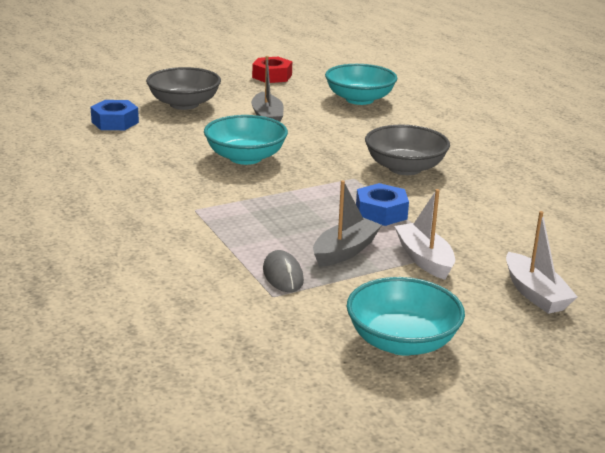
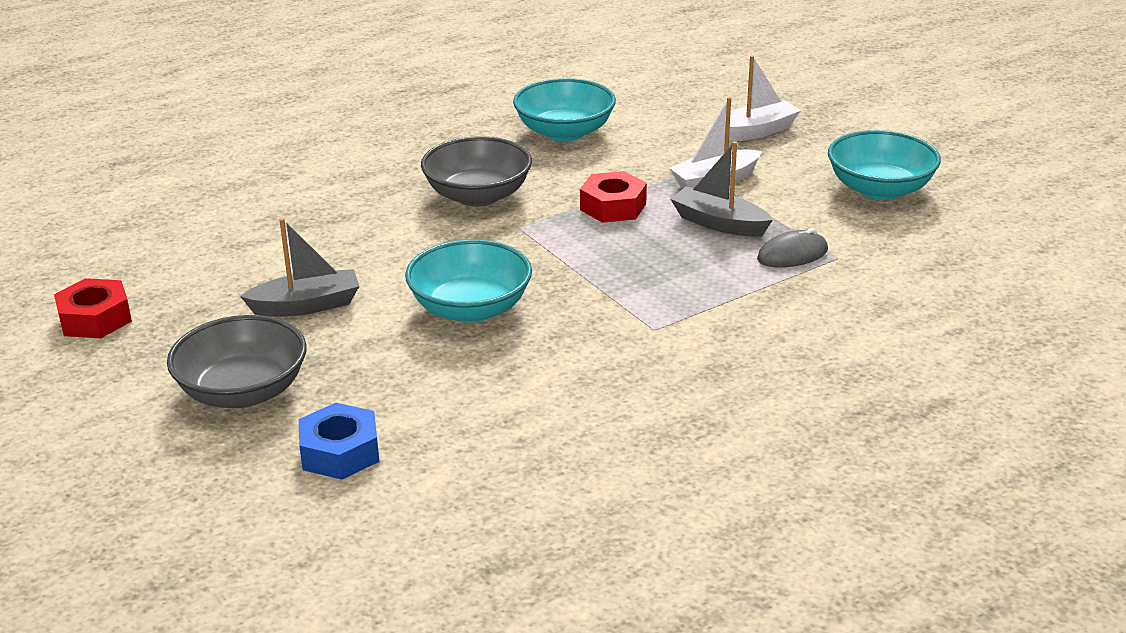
camera: 95 degrees left, 5 degrees up
turquoise bowl [325,64,397,105] -> turquoise bowl moved to [513,78,616,141]
blue nut [356,183,409,226] -> red nut [580,171,647,223]

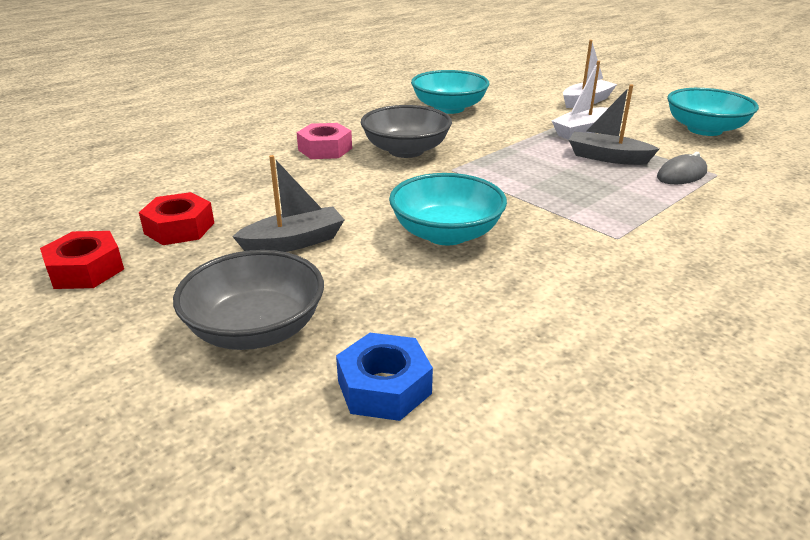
camera: 10 degrees left, 0 degrees up
red nut [580,171,647,223] -> red nut moved to [139,192,214,245]
none -> pink nut [297,123,352,159]

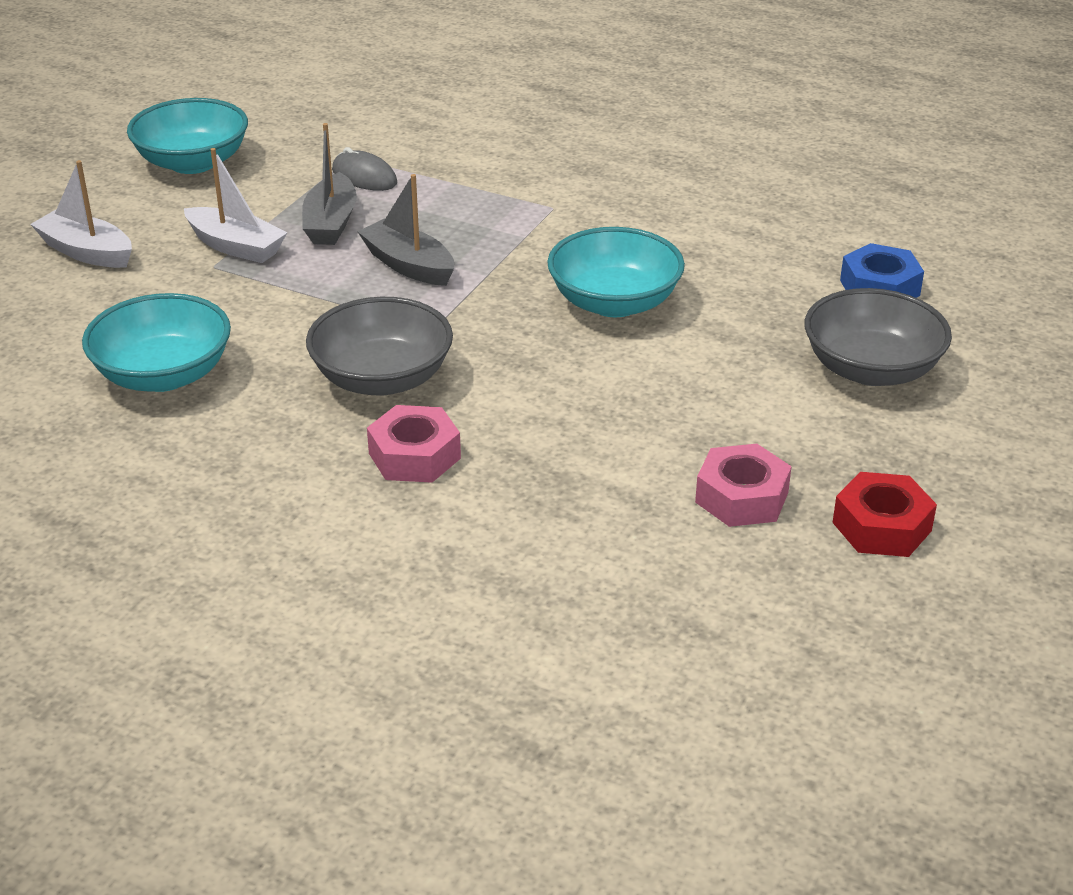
camera: 110 degrees left, 5 degrees up
red nut [139,192,214,245] -> pink nut [695,444,792,527]
grey boat [232,155,344,252] -> grey boat moved to [357,174,454,286]

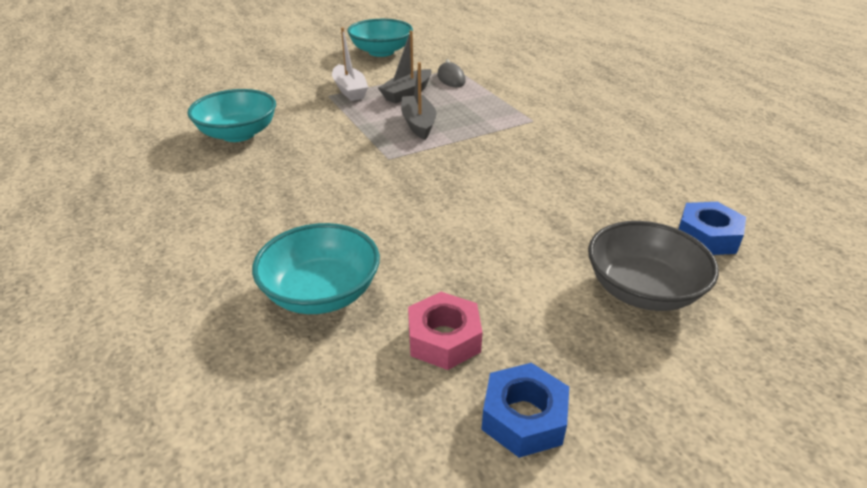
camera: 35 degrees right, 0 degrees up
white boat [30,160,132,268] -> none
grey bowl [306,297,453,396] -> none
pink nut [367,405,461,483] -> none
turquoise bowl [547,227,685,317] -> turquoise bowl moved to [252,223,380,314]
red nut [832,472,937,557] -> blue nut [481,363,569,458]

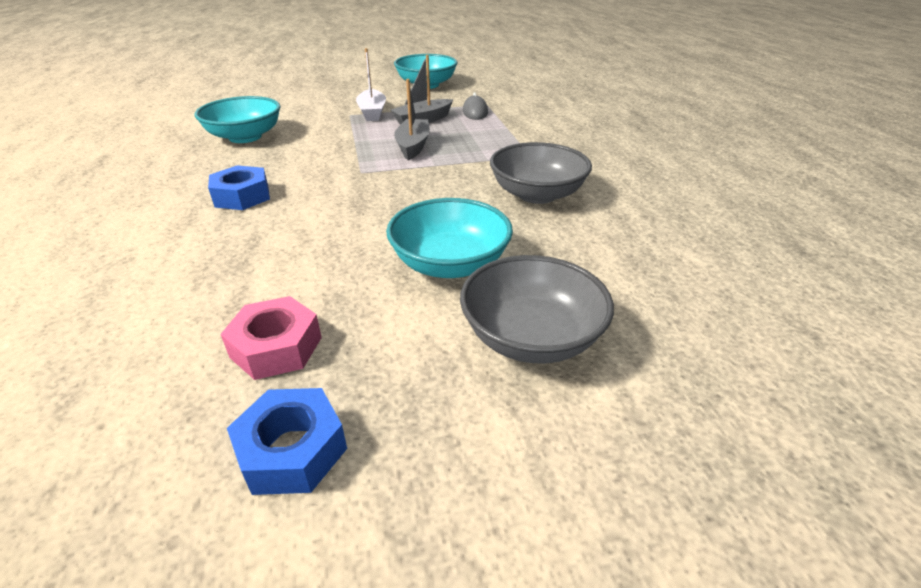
camera: 15 degrees right, 0 degrees up
turquoise bowl [252,223,380,314] -> turquoise bowl moved to [386,198,513,278]
blue nut [678,202,746,255] -> blue nut moved to [208,165,270,210]
none -> grey bowl [490,142,592,204]

